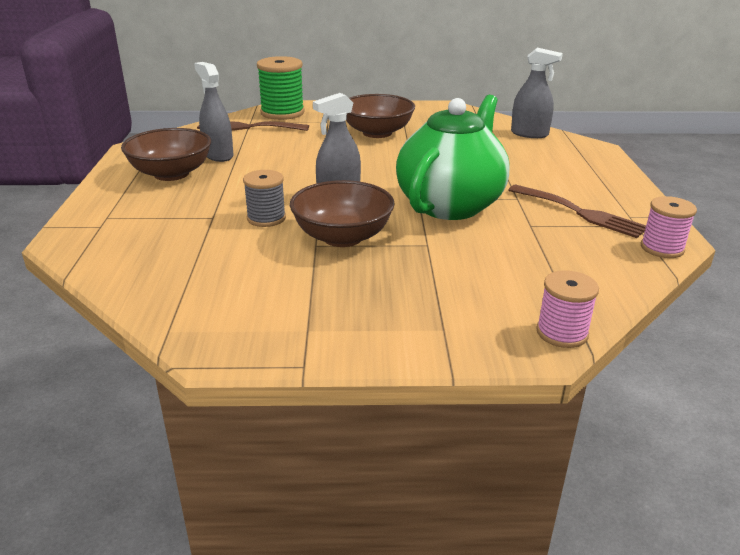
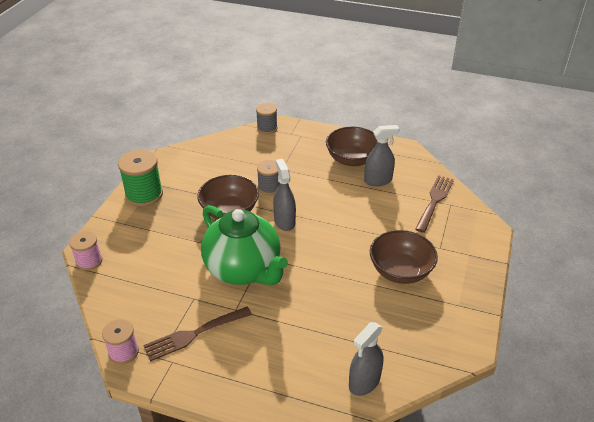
camera: 110 degrees right, 10 degrees up
green spool [257,56,305,120] -> green spool moved to [118,150,163,207]
none -> grey spool [256,103,278,134]

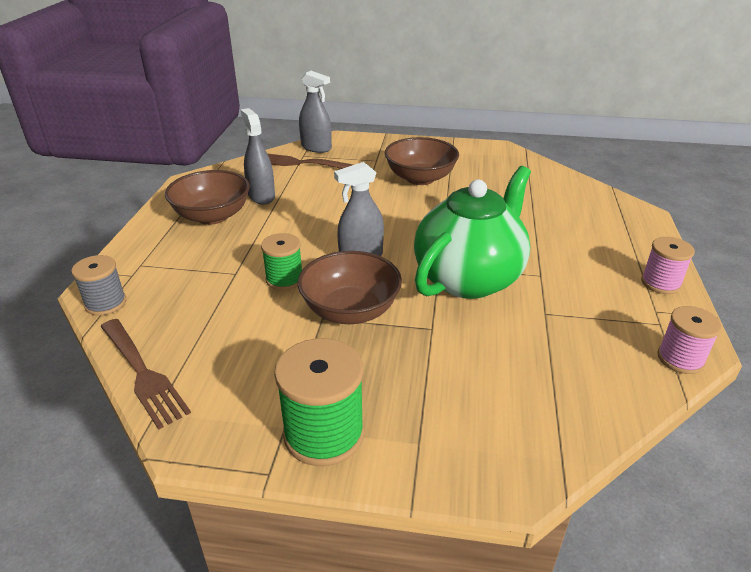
camera: 100 degrees left, 5 degrees down
pink spool [69,231,103,271] -> pink spool moved to [641,237,695,294]
brown fork [143,307,252,362] -> brown fork moved to [101,319,191,430]
grey spool [257,160,280,195] -> green spool [261,233,302,290]
grey spray bottle [349,322,383,396] -> grey spray bottle moved to [299,71,332,153]

